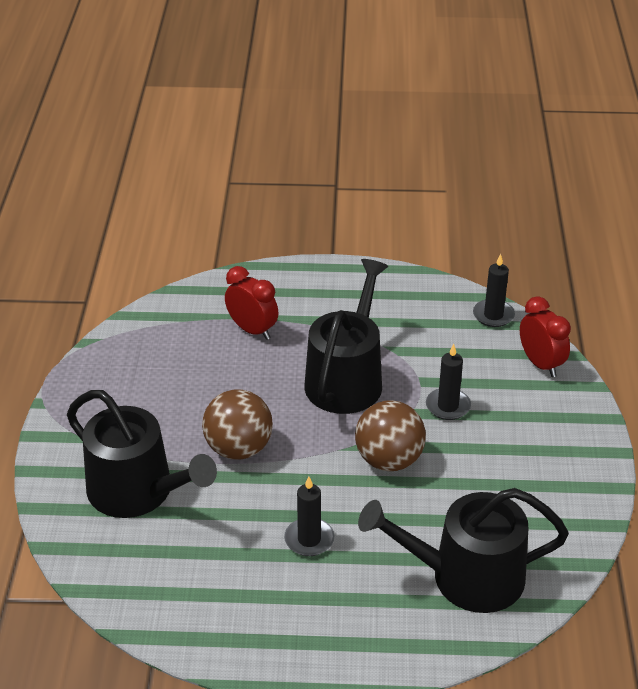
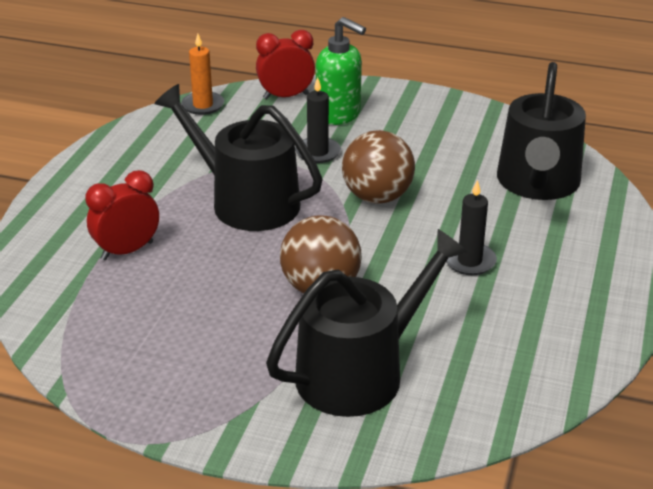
camera: 75 degrees left, 5 degrees down
black candle [473,254,515,327] -> orange candle [181,34,224,115]
none -> green soap dispenser [316,17,366,125]

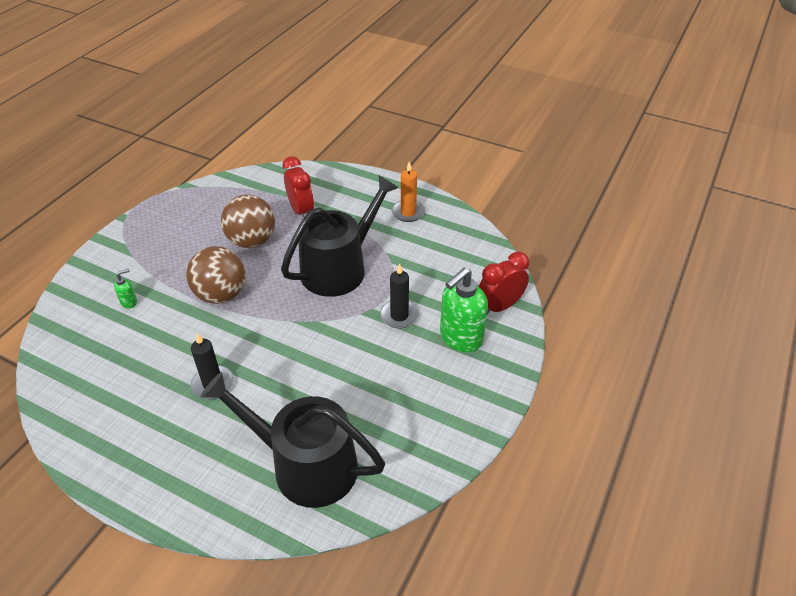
camera: 100 degrees right, 10 degrees up
orange candle [181,34,224,115] -> orange candle moved to [392,161,425,222]
red clock [256,30,315,100] -> red clock turned 120 degrees counterclockwise [479,252,529,314]
black watering can [266,229,468,417] -> green soap dispenser [114,269,137,309]
brown ball [342,130,415,204] -> brown ball moved to [221,195,275,248]

